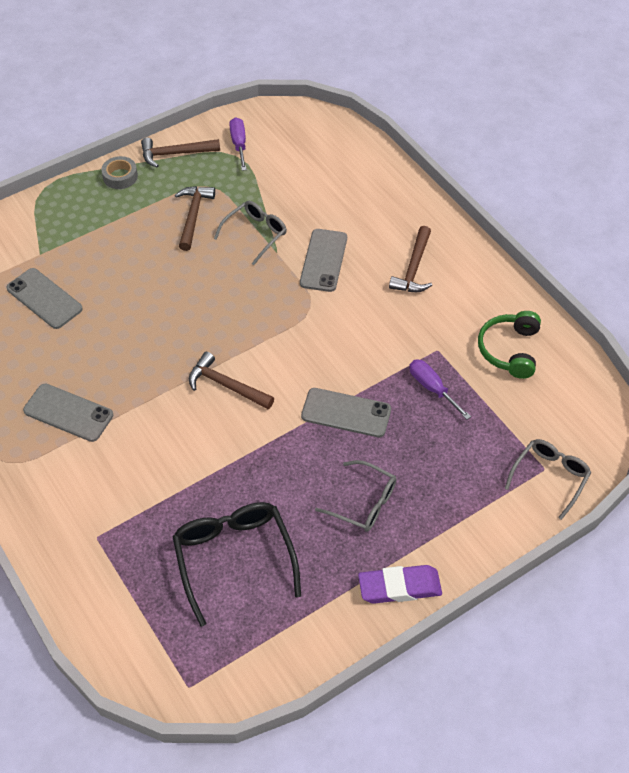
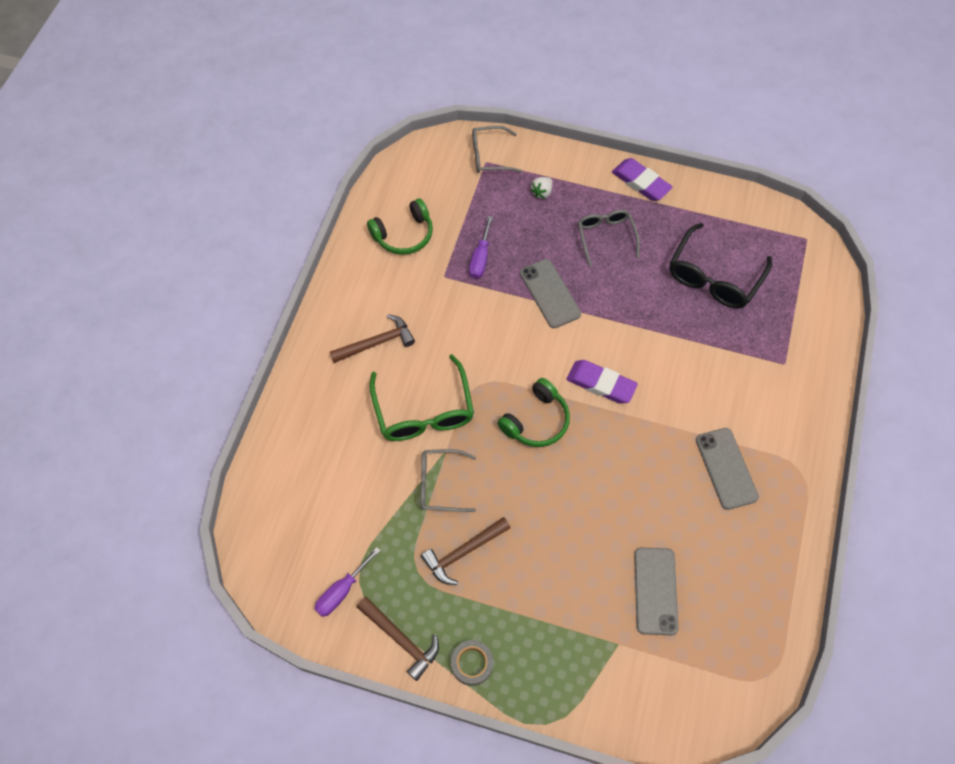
camera: 130 degrees left, 10 degrees up
brown hammer [189,352,274,409] -> purple eraser [566,360,638,404]
grey phone [300,229,347,292] -> green glasses [369,354,474,441]
none -> green headphones [497,378,570,447]
none -> white strawberry [531,177,553,199]

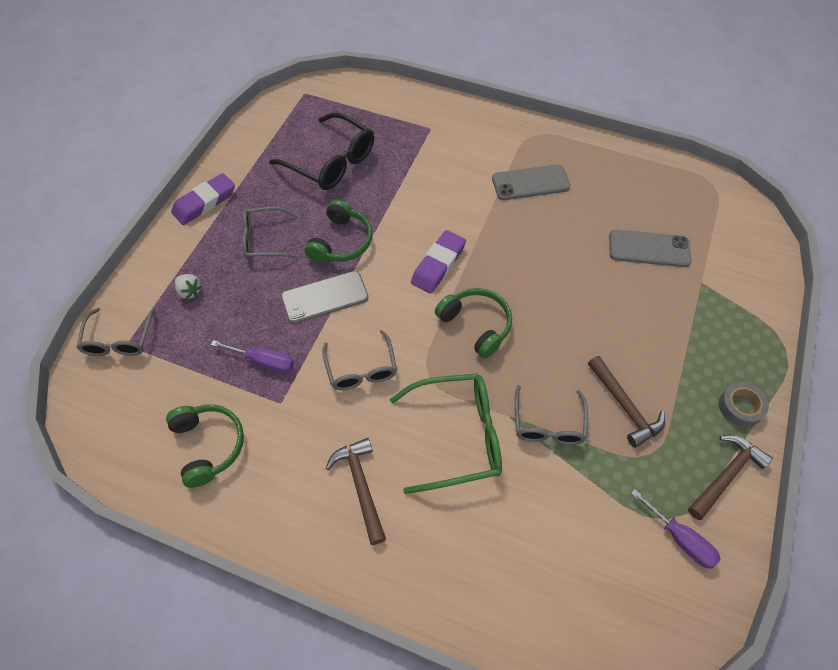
camera: 85 degrees left, 5 degrees down
none -> green headphones [305,200,372,263]
none -> grey glasses [322,330,397,390]

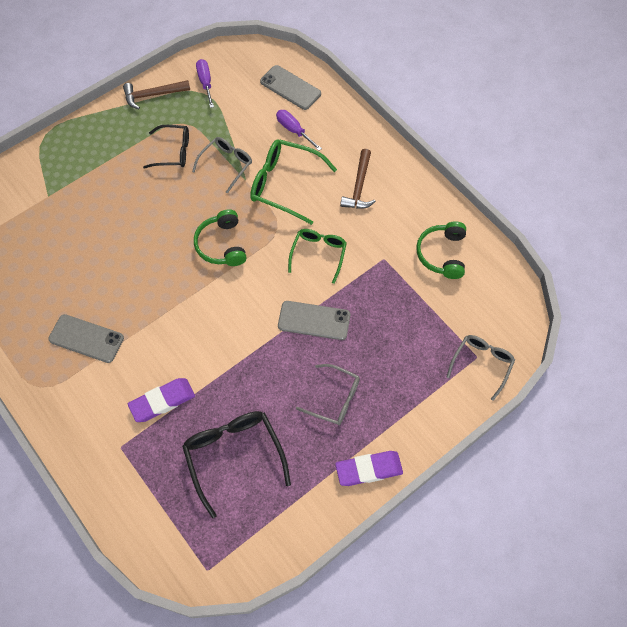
camera: 150 degrees left, 5 degrees up
white strawberry [175,274,202,299] -> none
purple screwdriver [211,340,294,373] -> purple screwdriver moved to [276,110,322,151]
green headphones [305,200,372,263] -> none
grey glasses [322,330,397,390] -> green glasses [288,229,347,284]
purple eraser [411,230,466,293] -> purple eraser moved to [128,378,195,422]
brown hammer [588,356,665,448] -> black glasses [143,125,189,169]
grey phone [609,229,691,267] -> grey phone moved to [260,65,321,110]
grey tape [719,382,769,427] -> none

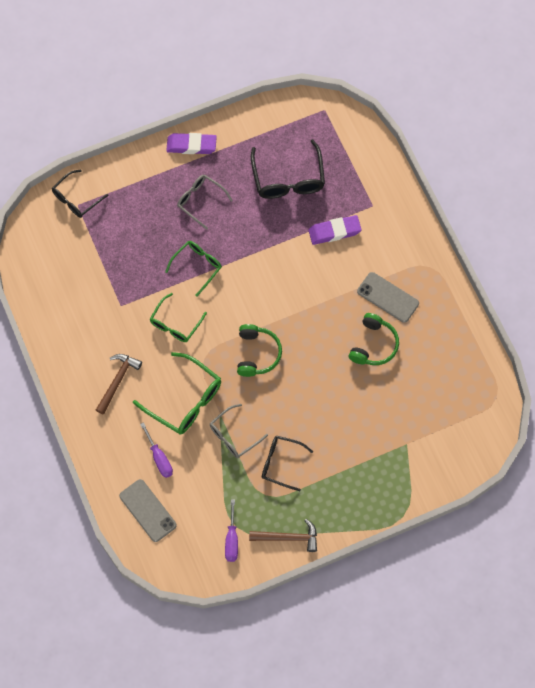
camera: 165 degrees left, 5 degrees up
grey phone [278,301,350,340] -> green glasses [165,241,222,296]
green headphones [416,221,466,279] -> green headphones moved to [349,313,399,365]
grey glasses [447,335,515,401] -> black glasses [52,169,109,218]

